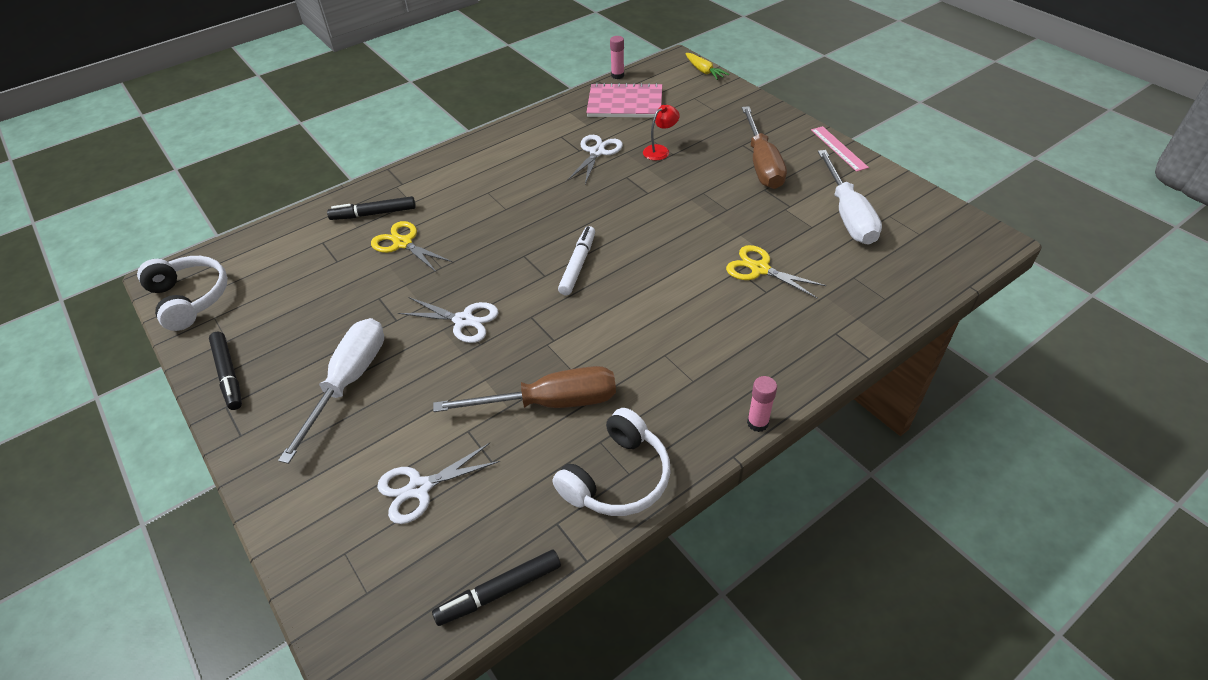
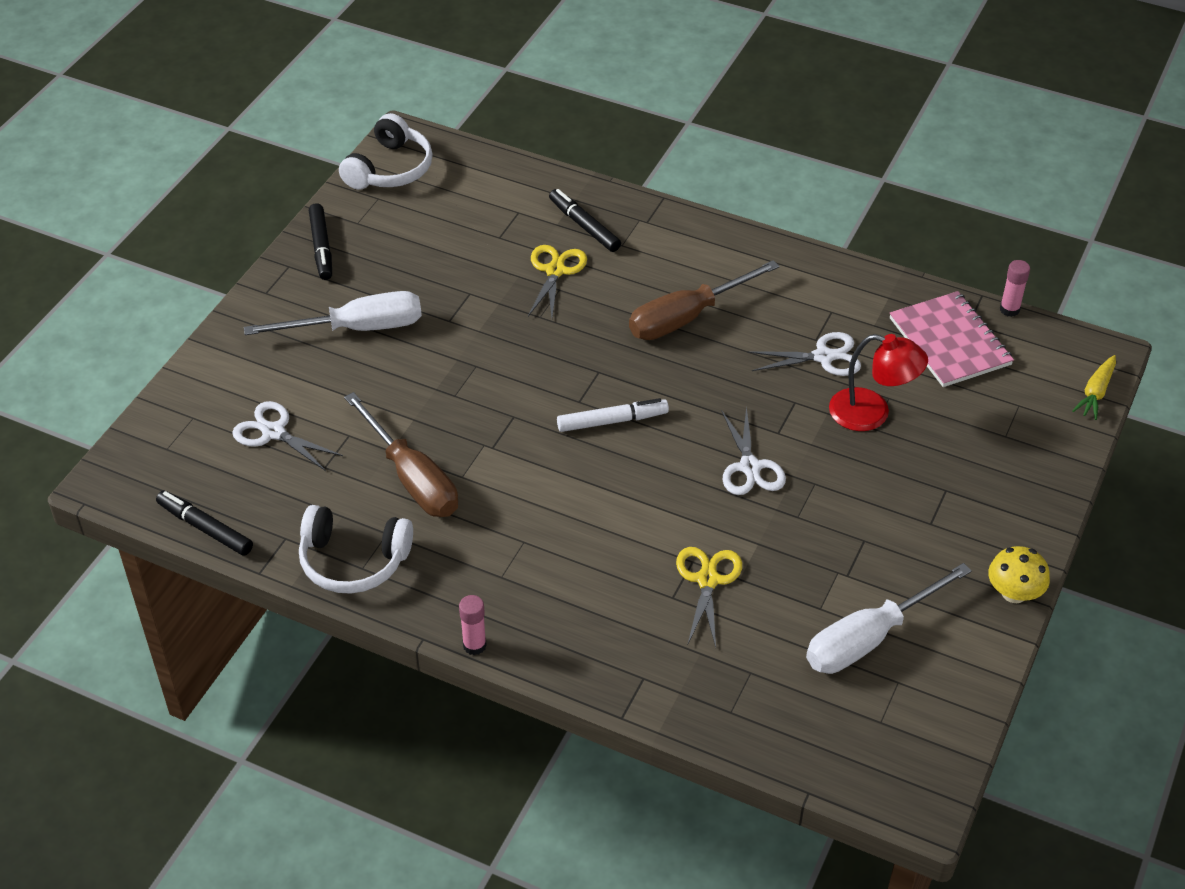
camera: 60 degrees right, 0 degrees up
black marker [209,332,242,410] -> black marker turned 45 degrees counterclockwise [309,203,332,280]
white scissors [398,297,498,343] -> white scissors moved to [721,406,786,495]
red lamp [643,105,680,160] -> red lamp [829,334,928,431], size x1.60
brown screwdriver [742,106,787,189] -> brown screwdriver moved to [629,260,780,340]
pink ruler [811,126,869,172] -> yellow mushroom [988,546,1050,603]

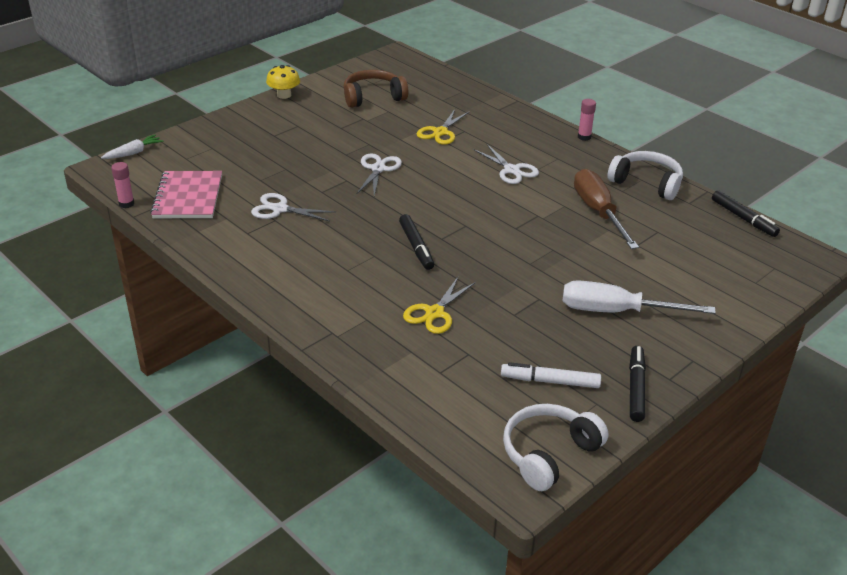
camera: 160 degrees left, 10 degrees down
white scissors [232,401,343,471] -> white scissors moved to [473,144,539,184]
black marker [549,189,621,252] -> black marker moved to [399,214,434,270]
white marker [557,398,669,432] -> white marker moved to [501,362,601,388]
brown screwdriver [629,260,780,340] -> none
white screwdriver [806,563,972,674] -> brown headphones [343,70,408,108]
red lamp [829,334,928,431] -> none
yellow carrot [1072,355,1116,420] -> white carrot [101,134,164,159]

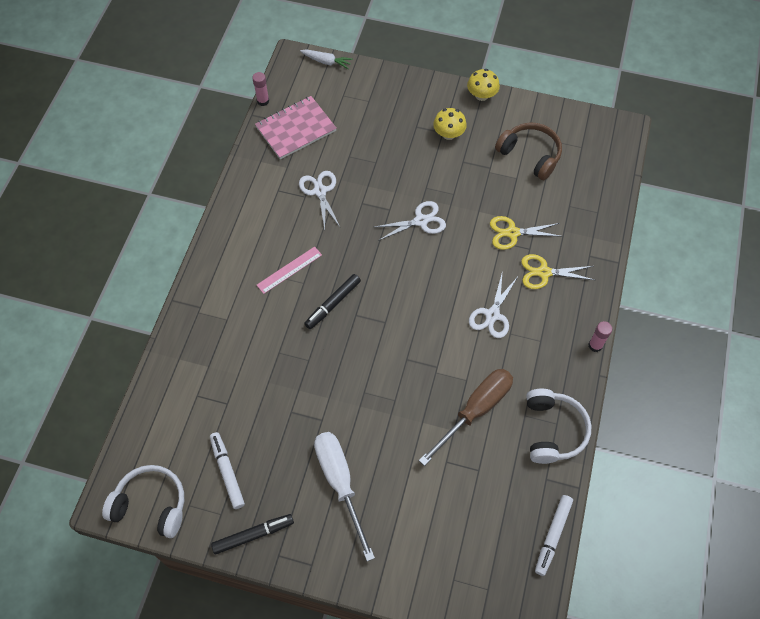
camera: 60 degrees right, 25 degrees up
yellow scissors [403,277,476,334] -> yellow scissors moved to [521,254,594,289]
black marker [712,190,780,237] -> white marker [535,495,573,576]
none -> pink ruler [257,246,322,294]
none -> yellow mushroom [433,108,467,140]

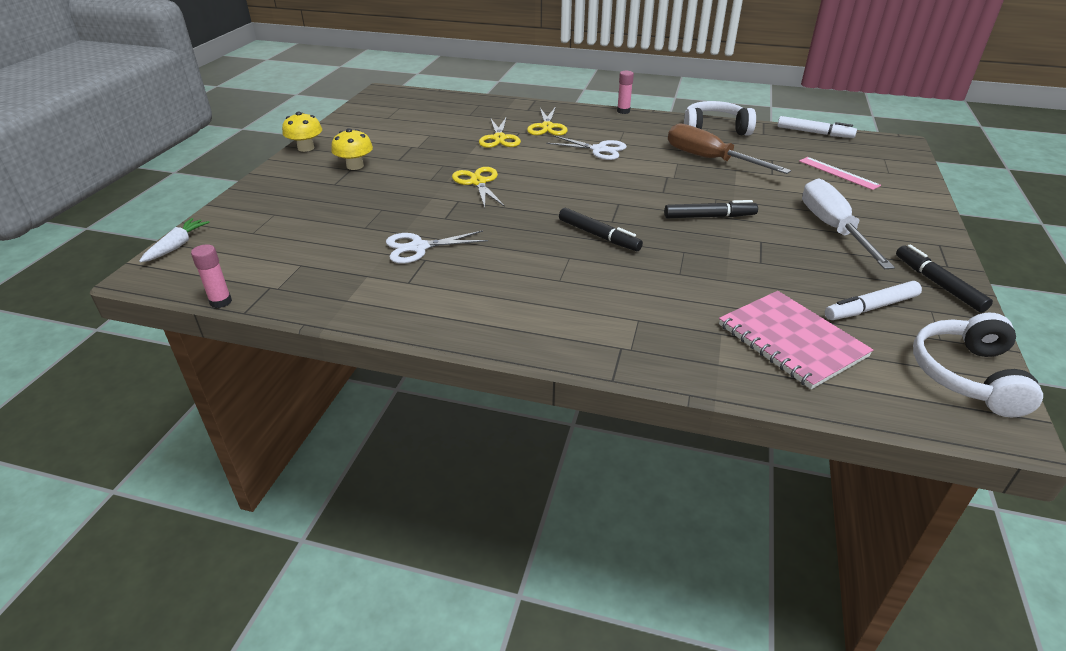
camera: 90 degrees left, 25 degrees down
pink notebook [255,96,337,159] -> pink notebook moved to [719,291,873,389]
pink ruler [257,246,322,294] -> pink ruler moved to [799,157,881,190]
white screwdriver [314,432,375,561] -> white screwdriver turned 105 degrees clockwise [802,179,895,269]
white scissors [374,201,446,241] -> yellow scissors [452,167,505,208]
brown headphones [495,123,562,180] -> none
none -> black marker [664,200,758,218]

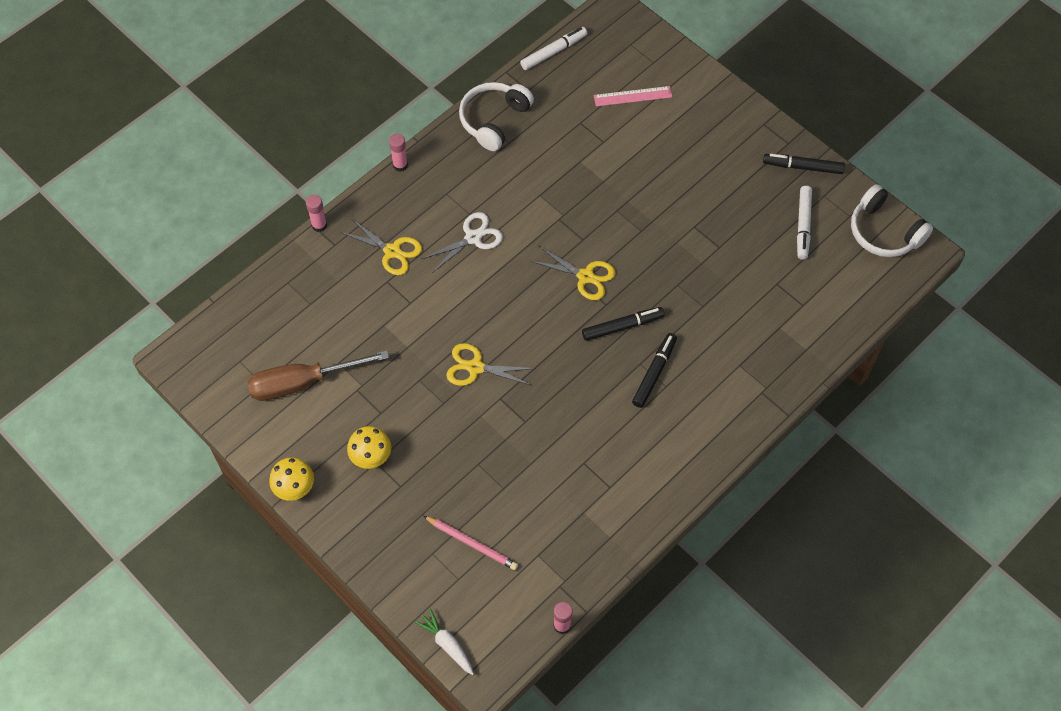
camera: 60 degrees left, 25 degrees up
white scissors [386,230,488,264] -> none
yellow scissors [479,116,521,148] -> yellow scissors moved to [530,246,616,300]
black marker [664,200,758,218] -> black marker moved to [632,333,677,408]
brown screwdriver [668,123,791,174] -> brown screwdriver moved to [248,350,389,401]
pink notebook [719,291,873,389] -> none
white screwdriver [802,179,895,269] -> none
none -> pink glue stick [306,195,327,232]
none -> pink pencil [423,516,518,570]

